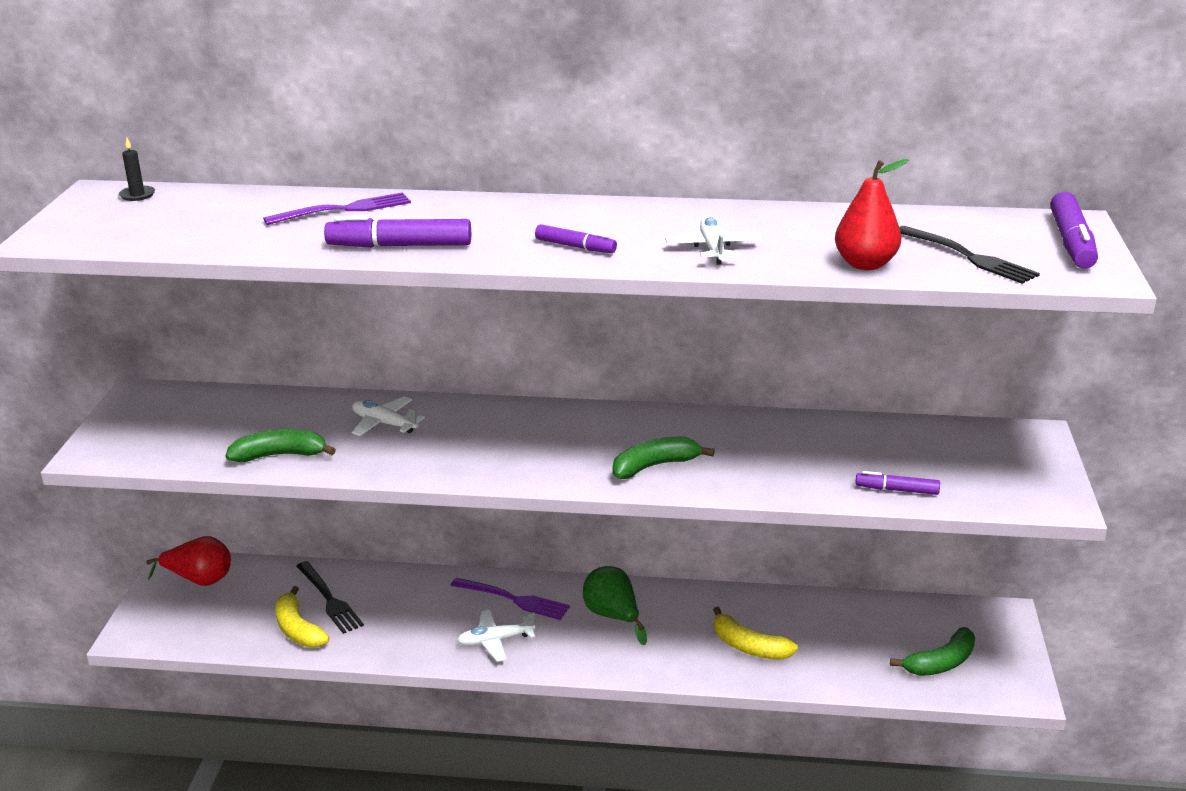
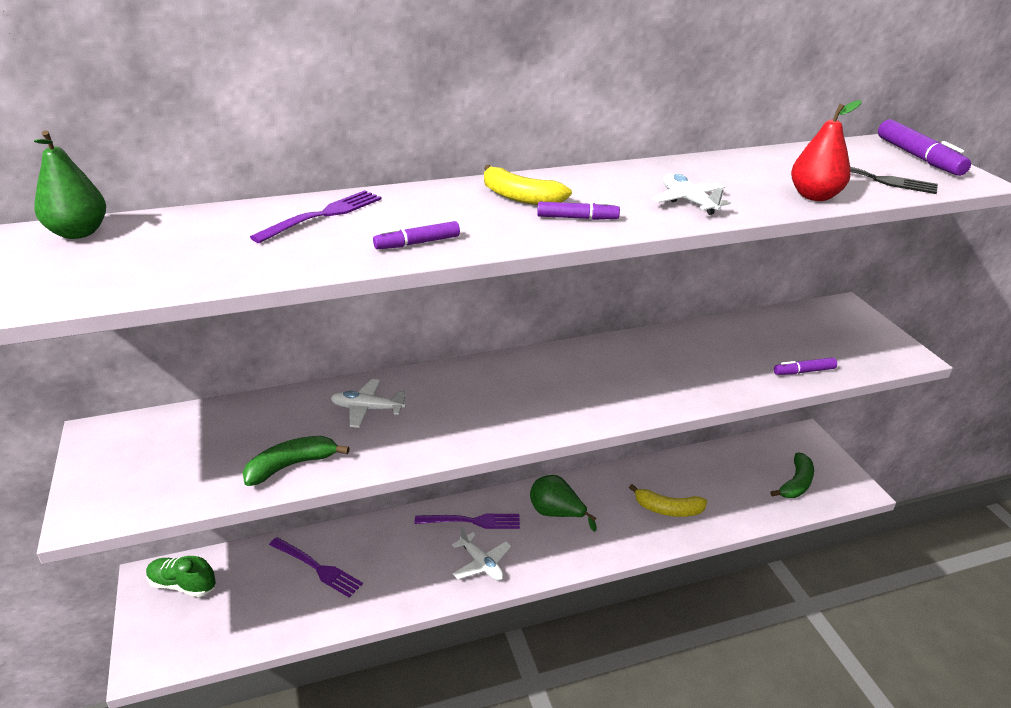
camera: 25 degrees left, 5 degrees up
black candle [119,138,155,201] -> green pear [34,130,106,239]
red pear [146,536,231,586] -> green shoe [146,556,216,597]
yellow banana [275,586,329,647] -> yellow banana moved to [484,165,572,205]
black fork [296,561,364,634] -> purple fork [269,537,363,598]
purple marker [324,216,471,248] -> purple marker [373,221,460,249], size x0.60
white plane [457,610,535,662] -> white plane turned 90 degrees counterclockwise [452,527,511,581]
green banana [612,437,715,479] -> none

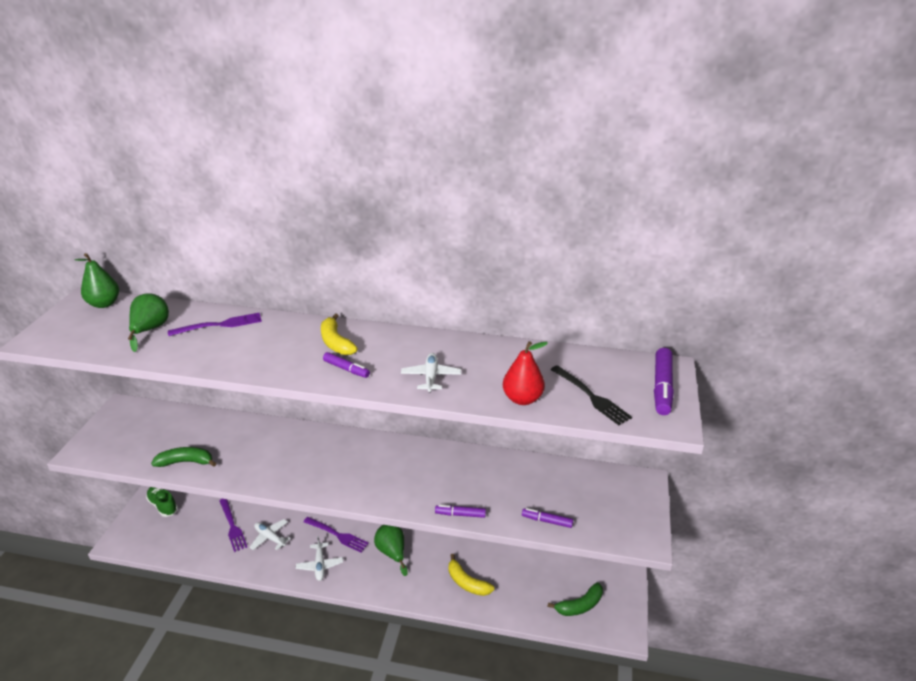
camera: 30 degrees right, 0 degrees up
white plane [331,379,406,428] -> white plane moved to [250,519,291,550]
purple marker [373,221,460,249] -> purple marker moved to [435,505,486,518]
none -> green pear [128,294,169,352]

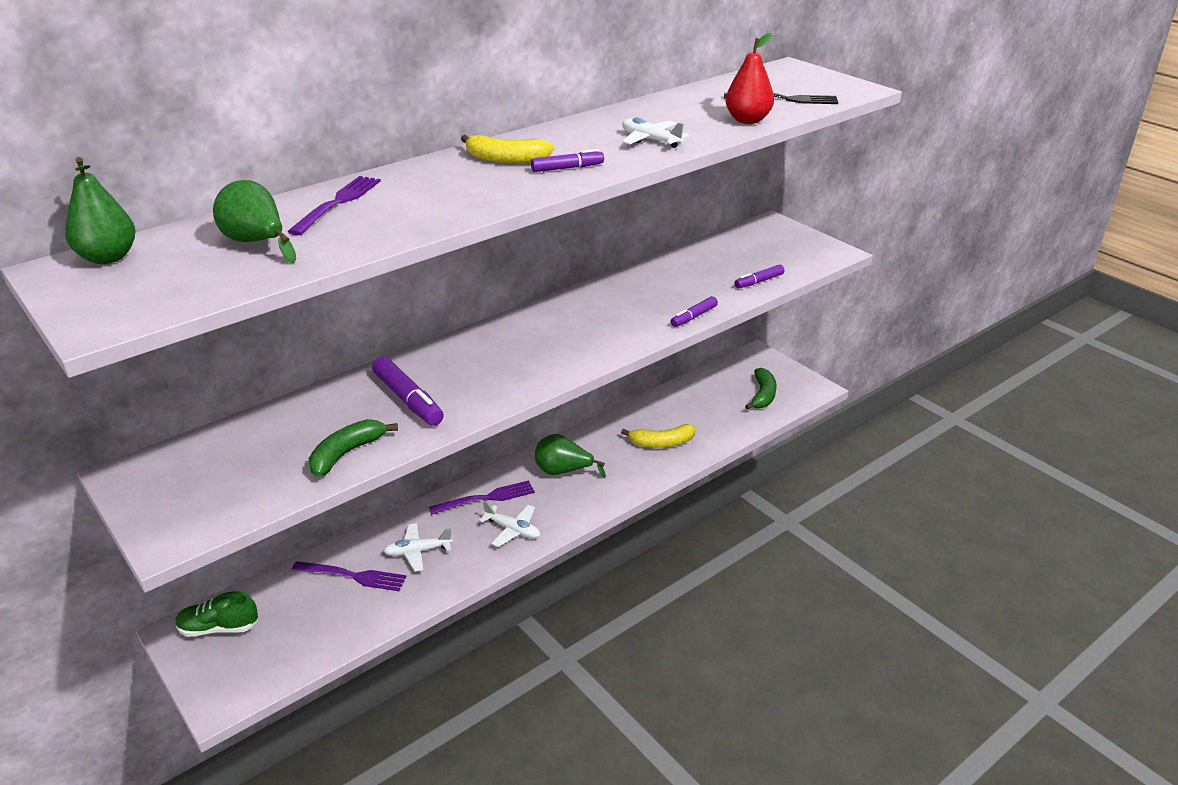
camera: 50 degrees left, 0 degrees up
purple marker [654,348,674,415] -> purple marker moved to [372,356,444,426]

